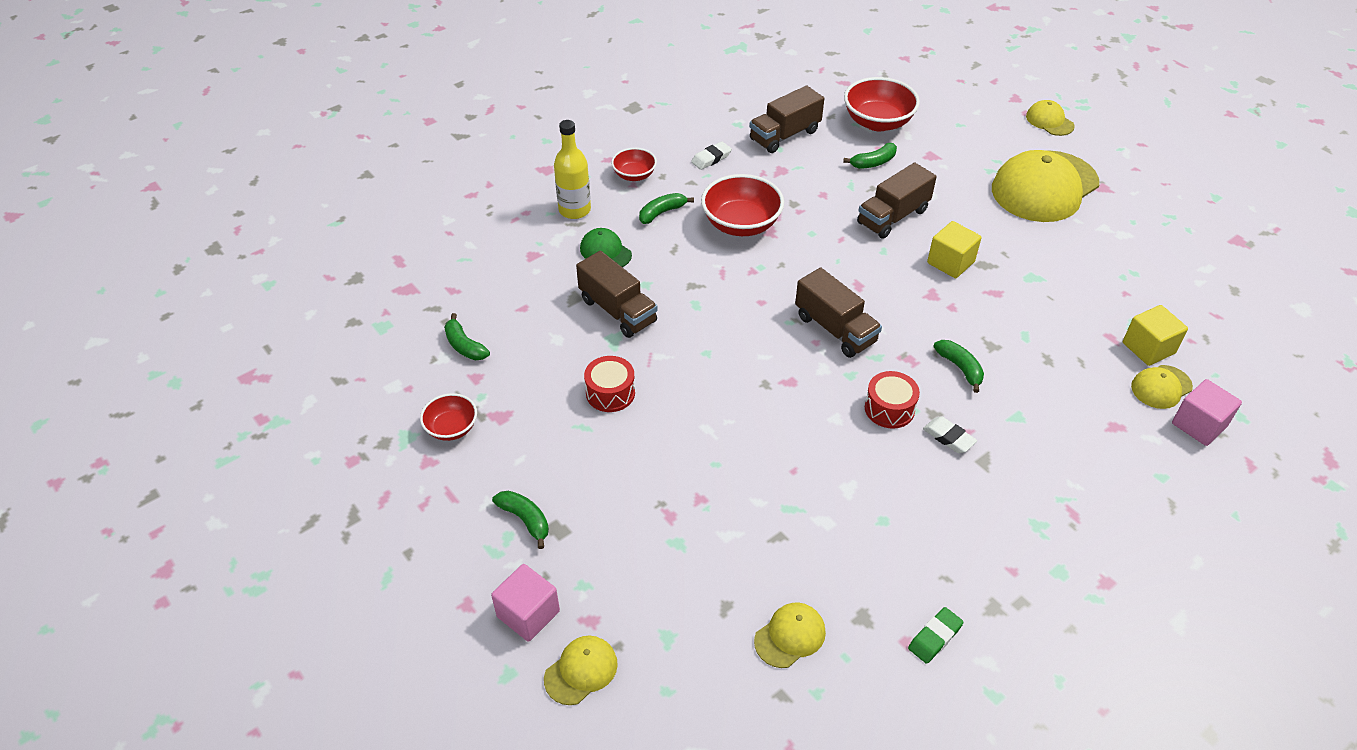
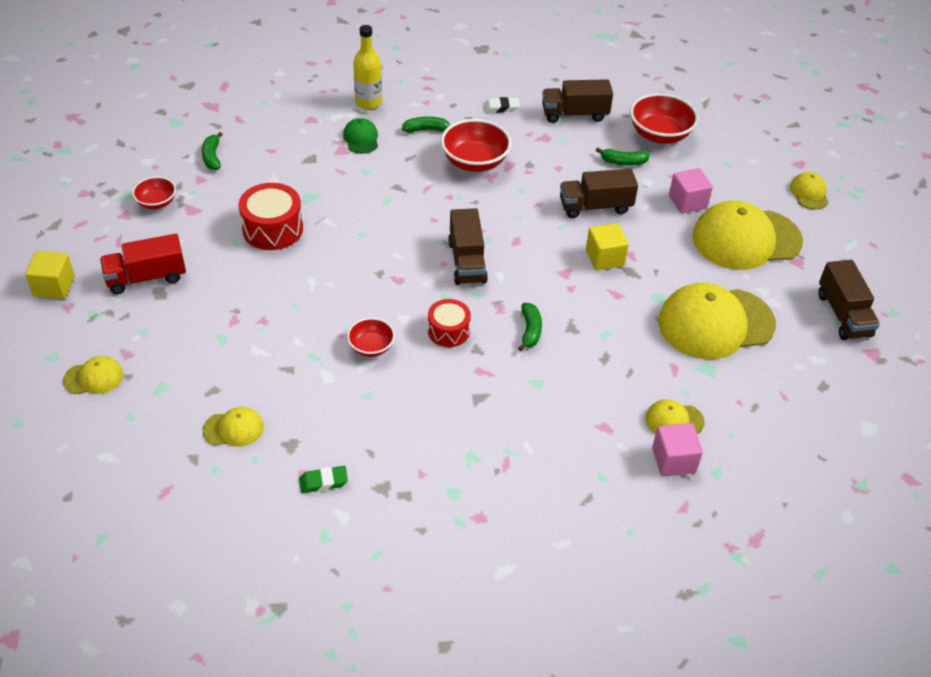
camera: 30 degrees right, 0 degrees up
pink cube [491,564,560,642] -> pink cube moved to [669,168,713,214]
green banana [492,491,549,549] -> red truck [100,234,186,294]
brown truck [576,251,657,338] -> brown truck moved to [818,260,880,340]
red drum [584,356,635,412] -> red drum [238,183,303,250], size x1.54
red bowl [611,148,657,181] -> red bowl moved to [347,318,395,357]
white eraser [923,416,977,453] -> none
yellow cube [1123,305,1188,366] -> yellow cube moved to [25,251,75,299]
none -> yellow cap [658,283,776,359]

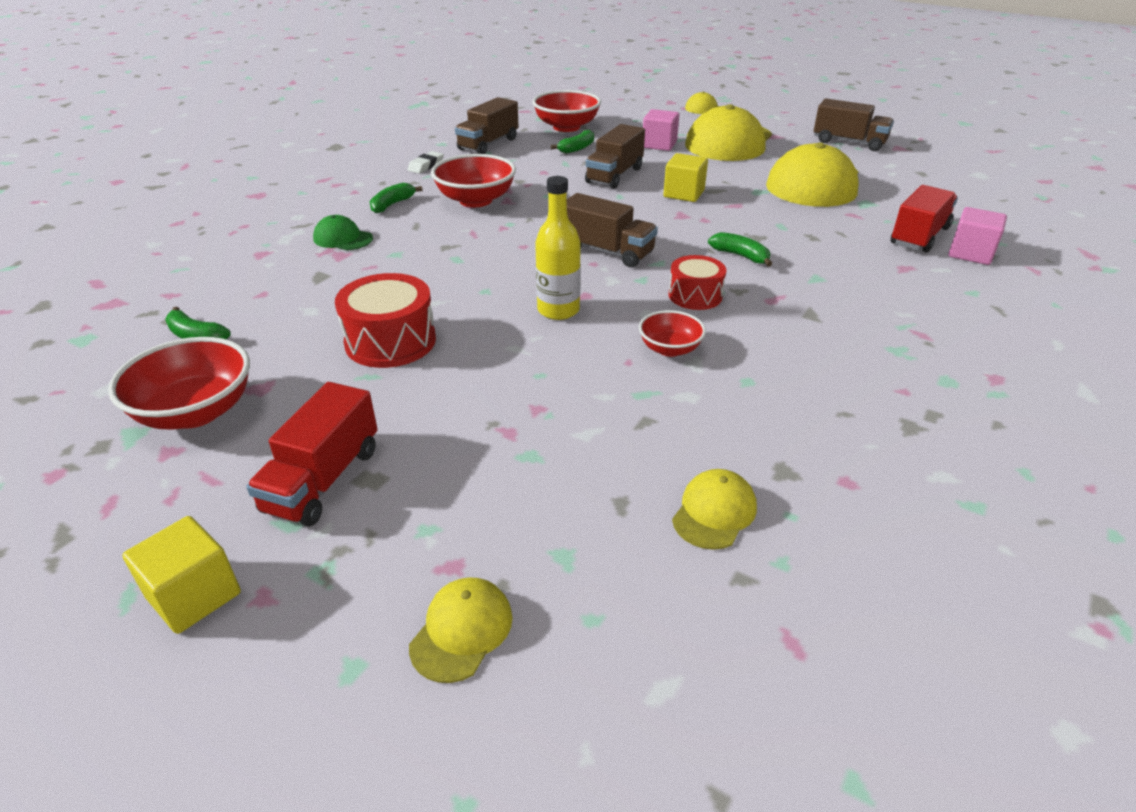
camera: 50 degrees left, 10 degrees down
red bowl [132,176,176,209] -> red bowl [108,337,250,430], size x1.73
green eraser [299,466,348,493] -> none
yellow bottle [353,25,382,109] -> yellow bottle moved to [535,176,581,320]
yellow cap [646,399,705,434] -> red truck [891,185,958,252]

